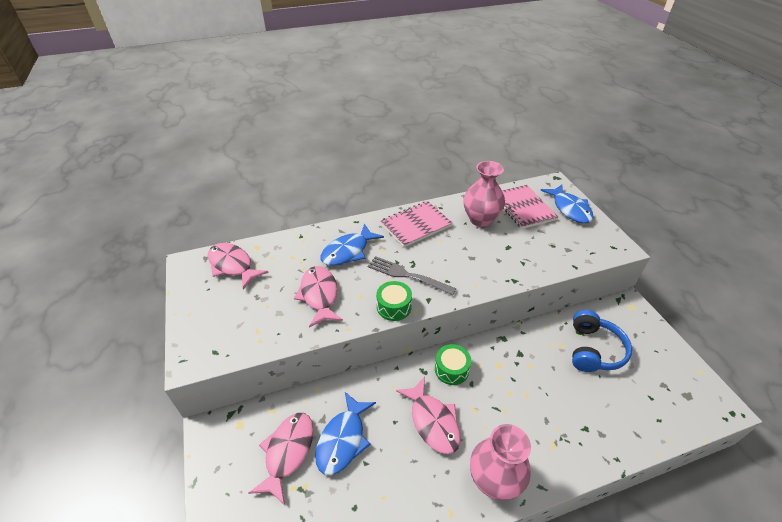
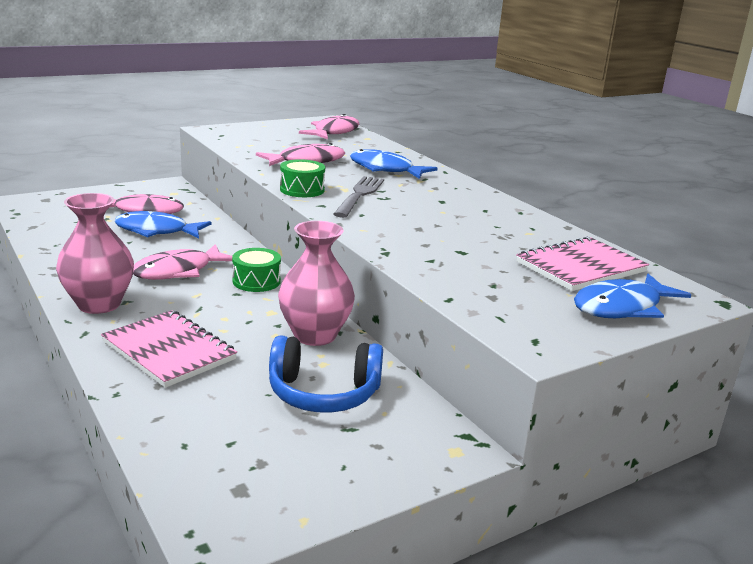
camera: 75 degrees right, 20 degrees down
pink notebook [381,201,452,247] -> pink notebook moved to [101,310,237,388]
pink vase [463,161,505,227] -> pink vase moved to [278,221,355,346]

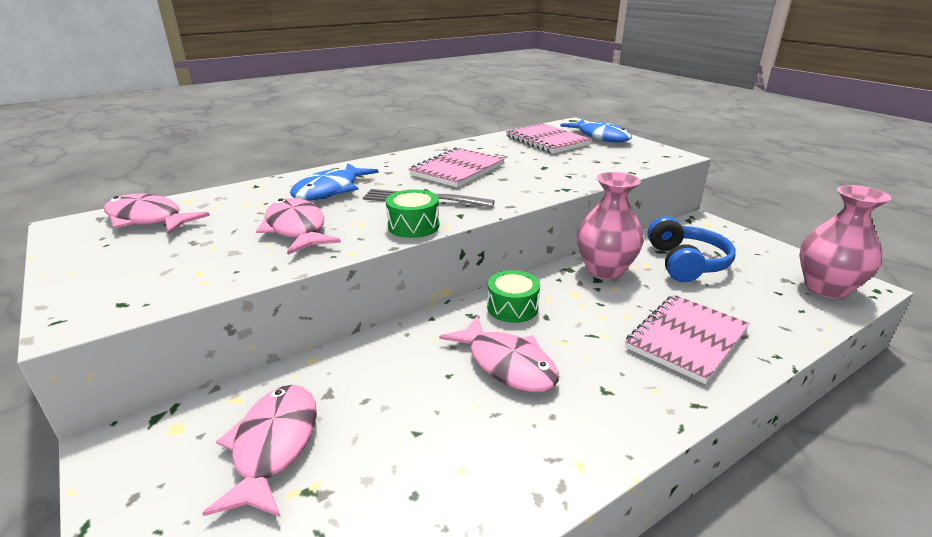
camera: 90 degrees left, 5 degrees up
pink vase [56,193,134,314] -> pink vase moved to [799,185,891,299]
blue fish [114,211,212,238] -> none
none -> pink notebook [408,147,505,187]

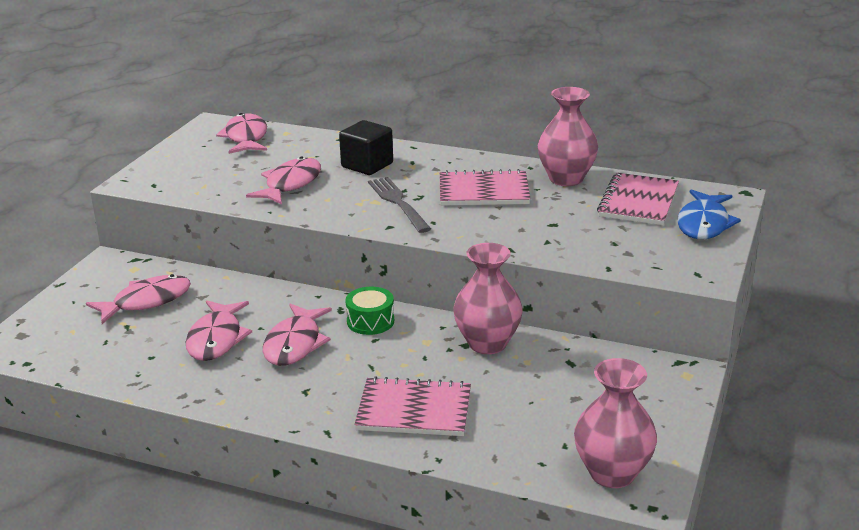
camera: 55 degrees right, 0 degrees up
blue fish [290,163,379,201] -> black cube [339,120,393,175]
green drum [386,189,439,238] -> none
blue headphones [648,216,736,282] -> none
none -> pink fish [185,300,252,361]
none -> pink vase [538,87,598,186]

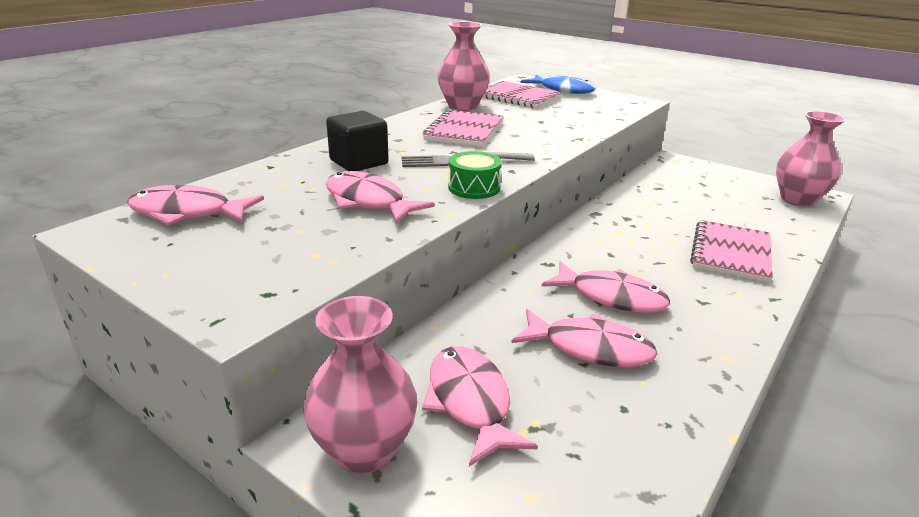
camera: 75 degrees left, 0 degrees up
green drum [345,287,394,335] -> green drum moved to [448,151,502,199]
pink vase [453,243,523,354] -> pink vase moved to [303,296,418,474]

